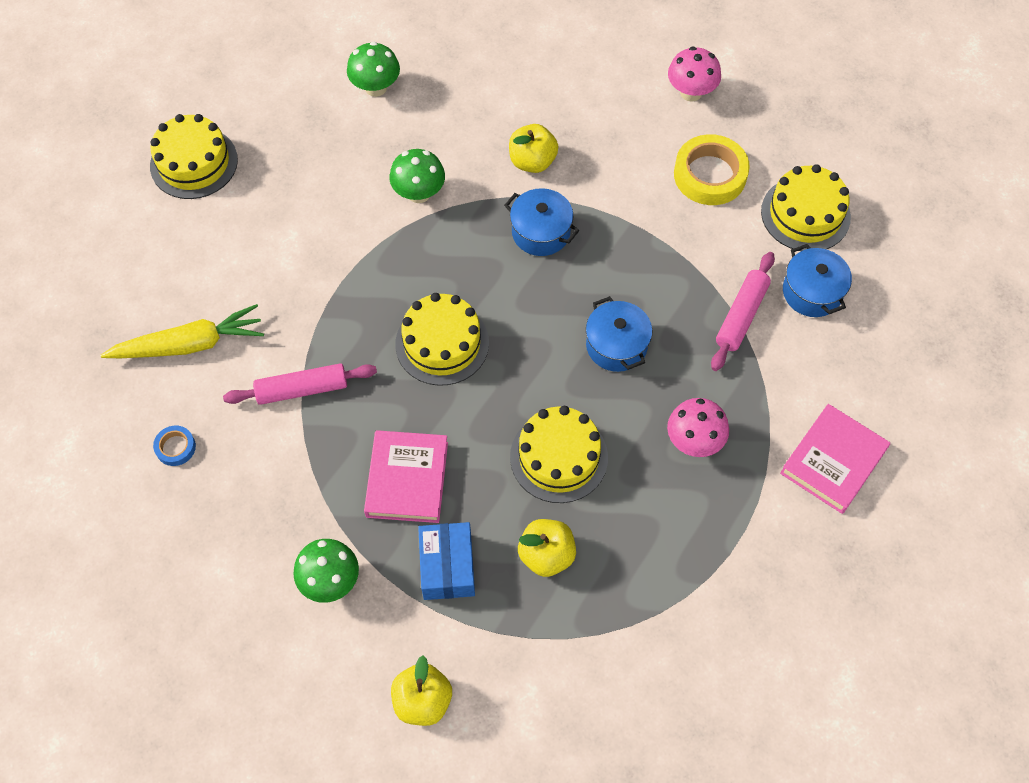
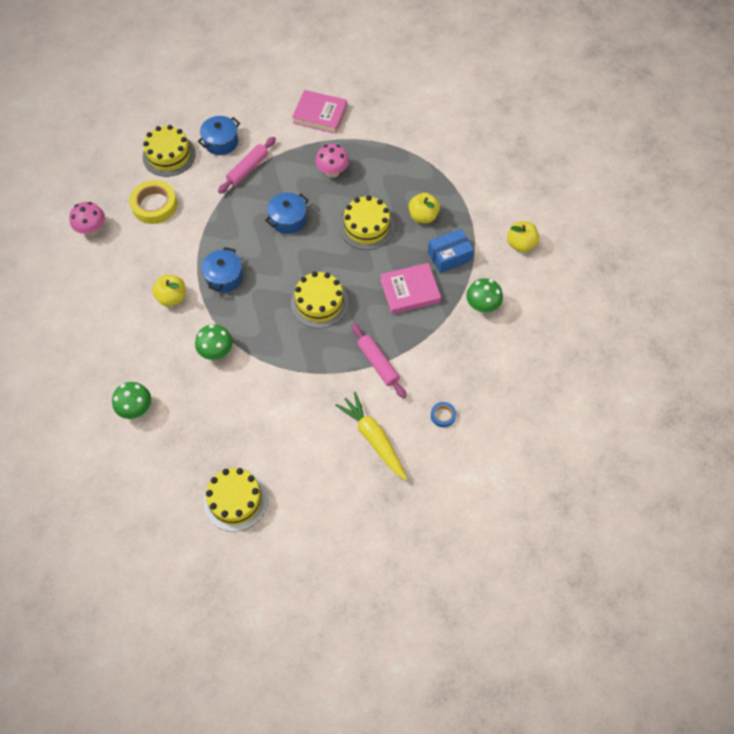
camera: 110 degrees left, 0 degrees up
pink rolling pin [711,252,775,371] -> pink rolling pin turned 60 degrees counterclockwise [218,137,276,194]

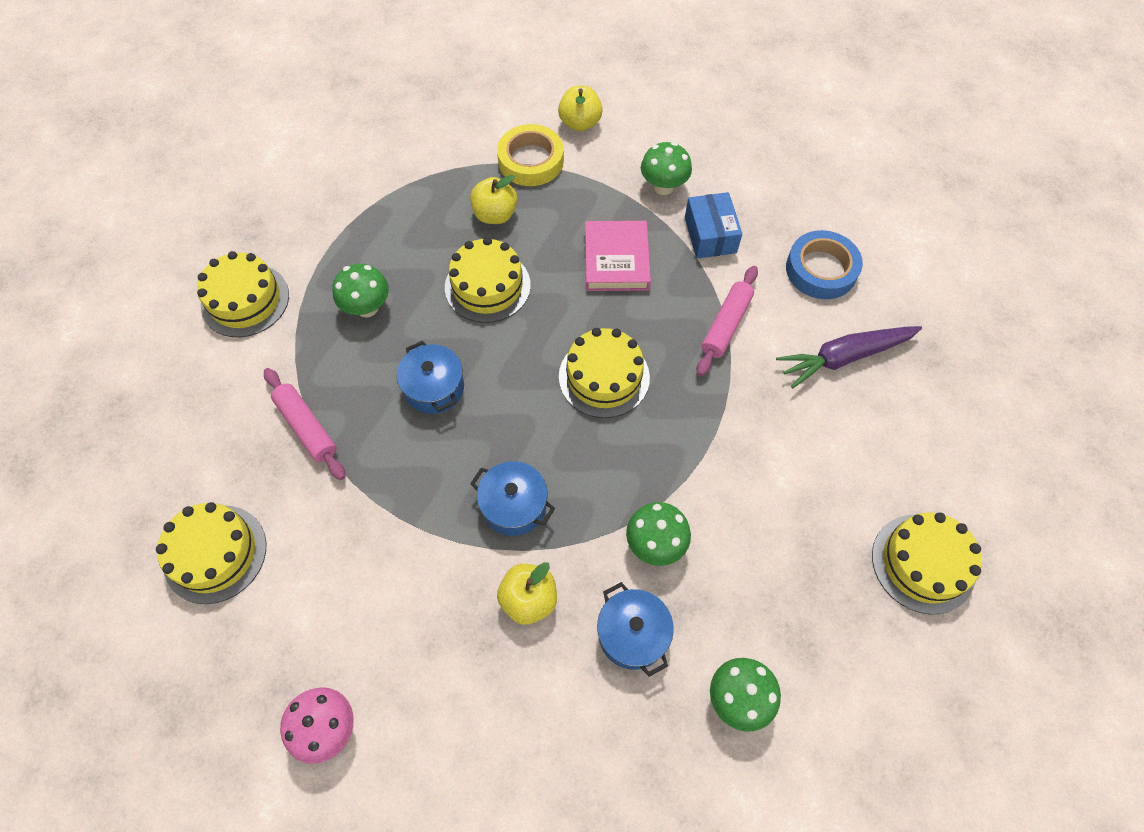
camera: 75 degrees left, 0 degrees up
yellow tape [129,180,177,224] -> yellow tape moved to [497,124,564,186]
blue pot [198,116,240,155] -> blue pot moved to [597,582,674,677]
pink book [292,90,347,134] -> yellow cake [197,251,289,337]
pink mushroom [315,144,349,178] -> green mushroom [332,264,389,317]
yellow carrot [335,392,407,480] -> purple carrot [776,326,922,388]
pink rolling pin [351,324,406,399] -> pink rolling pin turned 45 degrees counterclockwise [697,266,758,376]
blue box [428,229,474,273] -> blue box moved to [685,192,742,259]
blue tape [431,402,456,427] -> blue tape [786,230,863,299], size x2.04

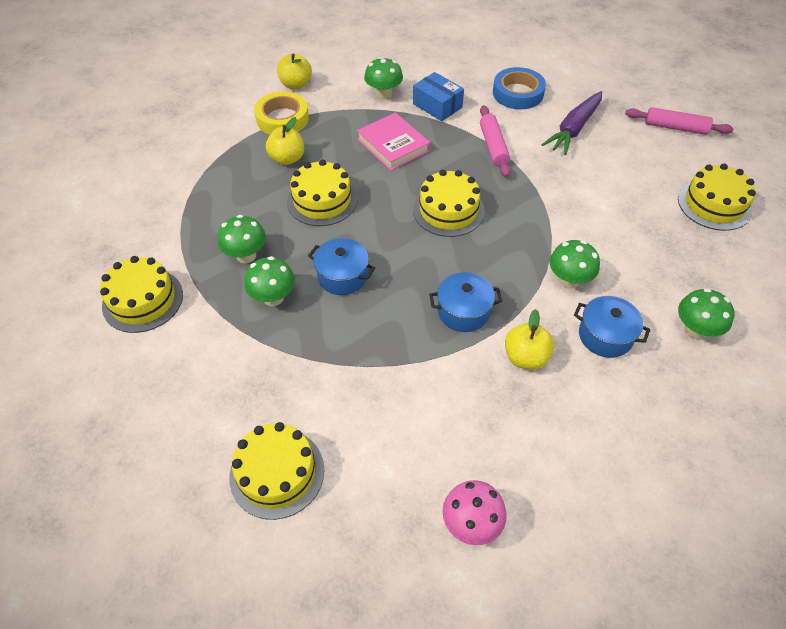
camera: 35 degrees left, 10 degrees down
pink rolling pin [264,368,346,480] -> pink rolling pin moved to [625,107,734,135]
none -> green mushroom [244,256,295,306]

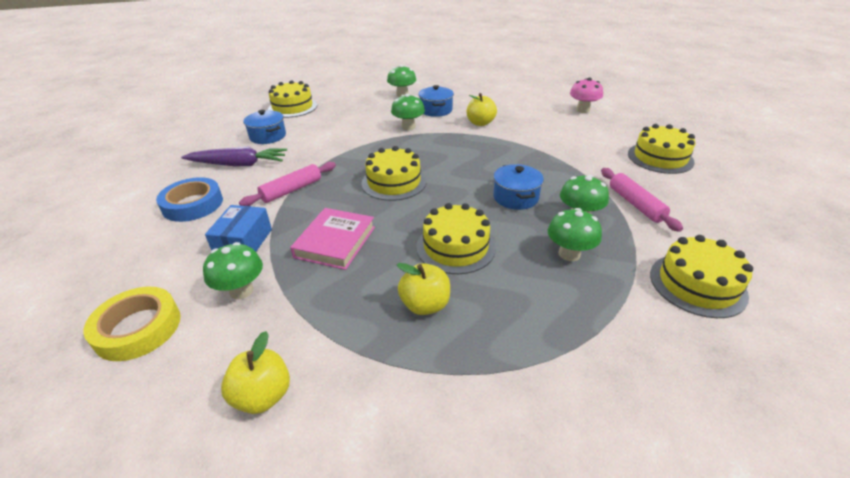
camera: 125 degrees left, 15 degrees down
yellow tape [254,91,309,134] -> yellow tape moved to [83,287,181,361]
blue pot [429,272,502,332] -> blue pot moved to [243,110,286,144]
pink rolling pin [625,107,734,135] -> pink rolling pin moved to [601,168,683,232]

